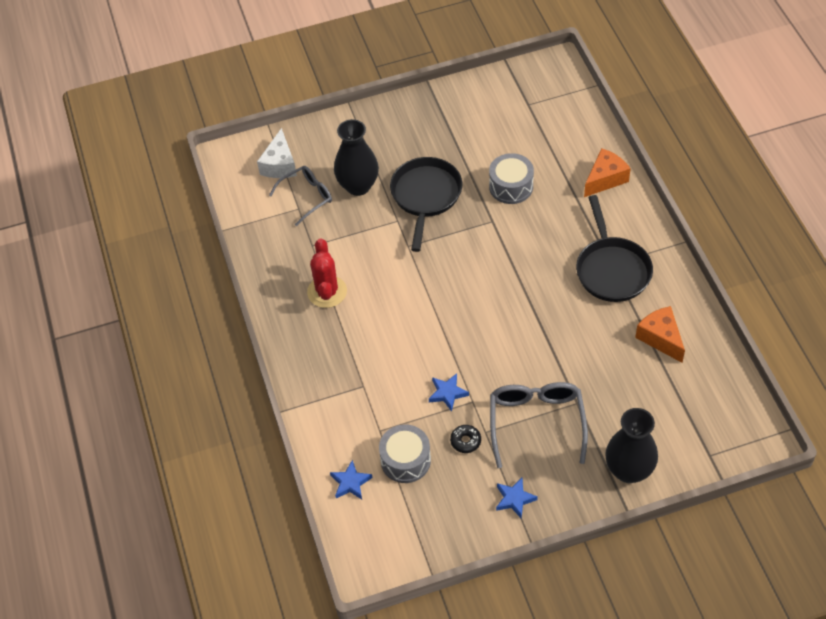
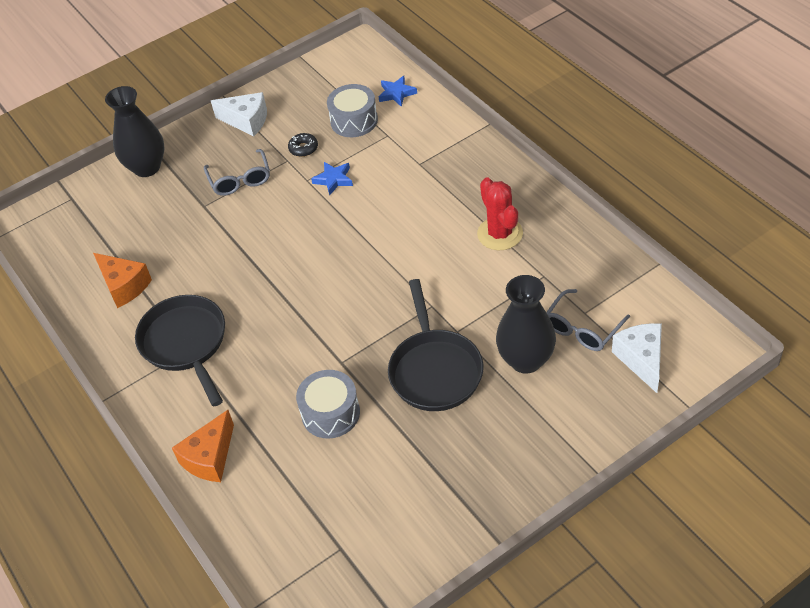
camera: 165 degrees right, 5 degrees down
grey glasses [490,382,588,468] -> grey glasses [204,149,270,196], size x0.66
blue star [496,478,538,518] -> white cheese [211,92,267,137]

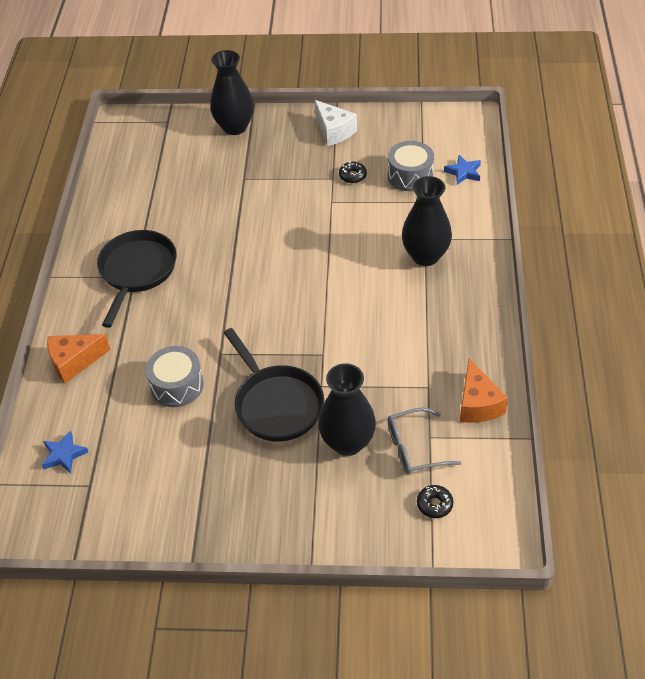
camera: 35 degrees right, 0 degrees up
orange cheese [93,253,152,308] -> orange cheese moved to [460,359,508,423]
grey glasses [204,149,270,196] -> none
blue star [311,162,353,196] -> blue star moved to [42,431,88,474]
black pan [388,279,484,411] -> black pan turned 60 degrees counterclockwise [224,328,324,442]
red cactus [477,177,523,250] -> none
white cheese [612,323,662,393] -> black donut [417,485,453,518]
none -> black vase [402,176,452,266]

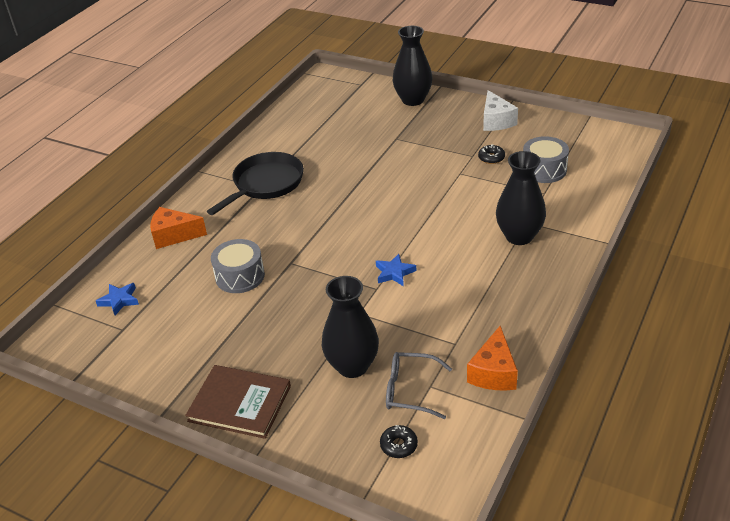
camera: 25 degrees right, 10 degrees down
black pan [224,328,324,442] -> none
blue star [444,155,481,185] -> blue star moved to [376,254,416,286]
none -> brown book [185,365,291,439]

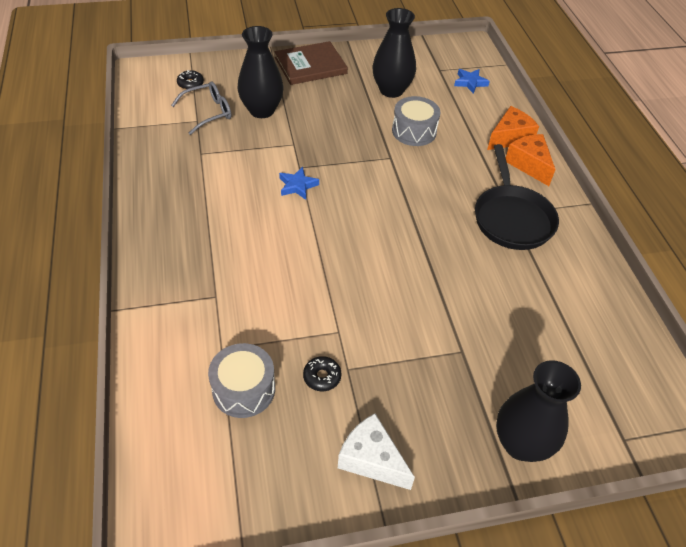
camera: 135 degrees right, 10 degrees up
orange cheese [467,326,518,390] -> orange cheese moved to [506,134,556,186]
black vase [496,151,546,245] -> black vase moved to [372,8,416,98]

